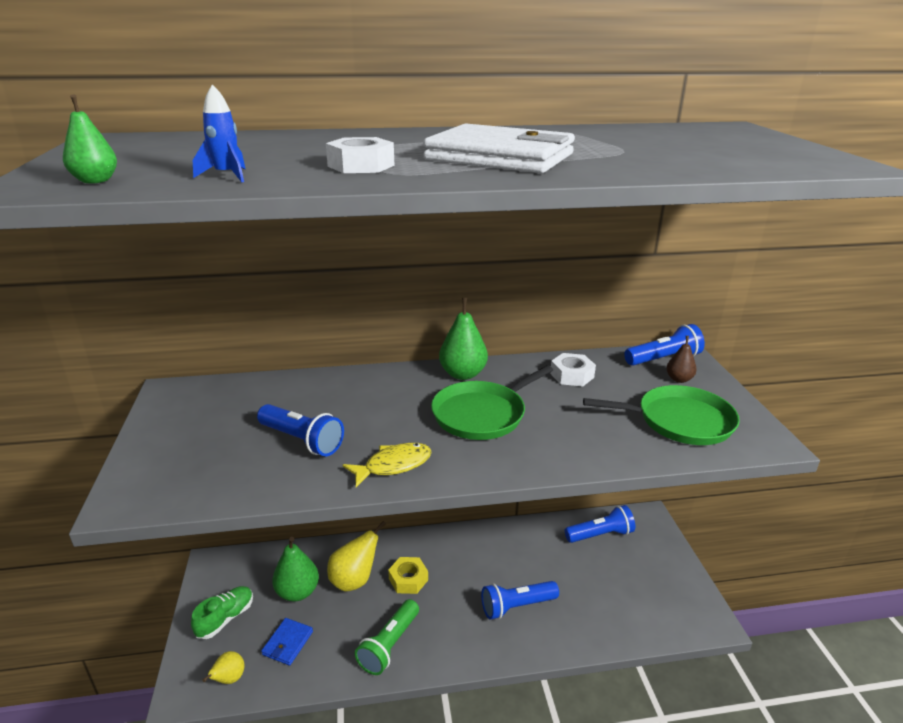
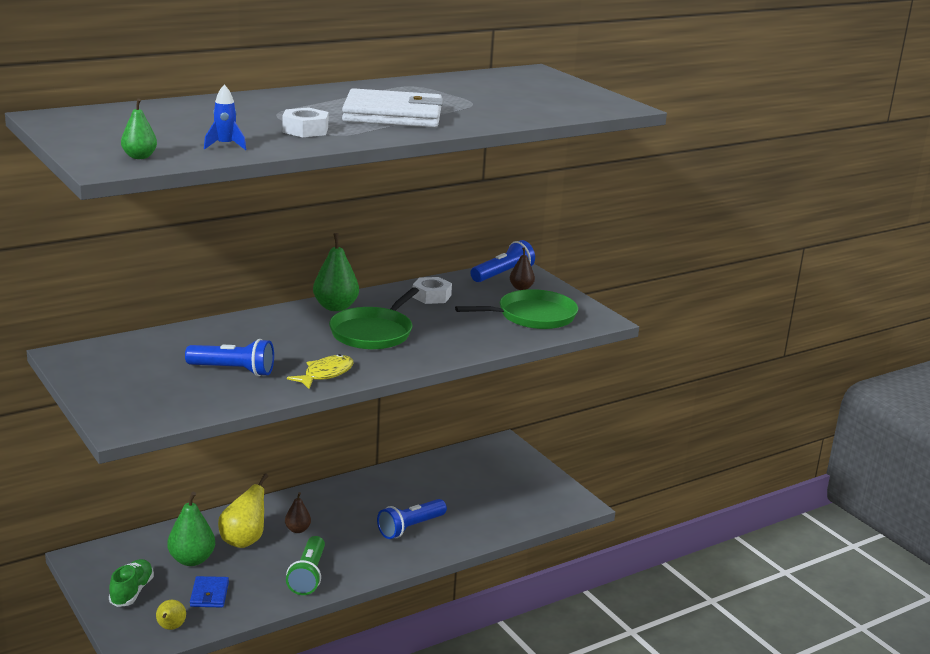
camera: 25 degrees left, 5 degrees down
yellow nut [388,557,428,594] -> brown pear [285,492,311,533]
blue flashlight [565,505,635,543] -> none

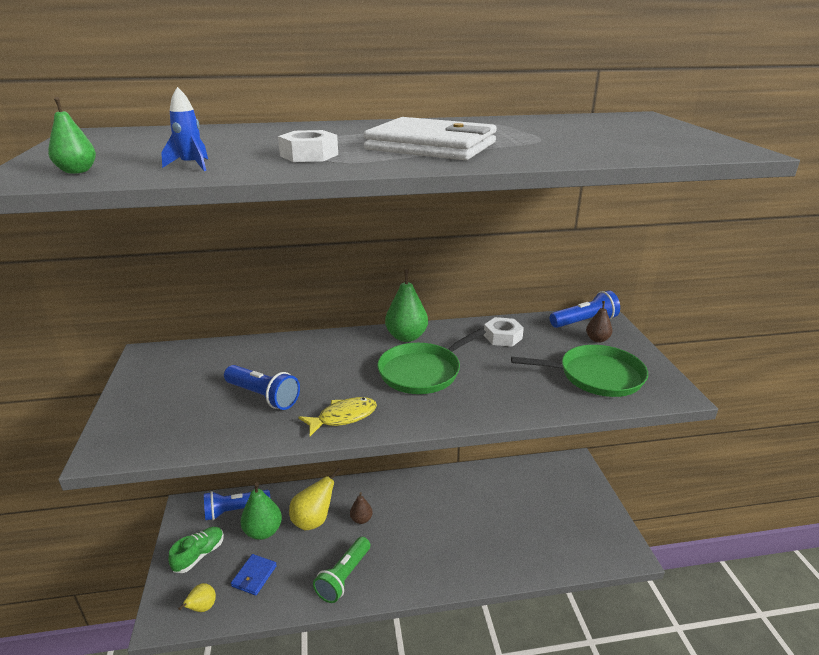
camera: 25 degrees right, 5 degrees up
blue flashlight [377,499,447,539] -> blue flashlight moved to [204,490,271,521]

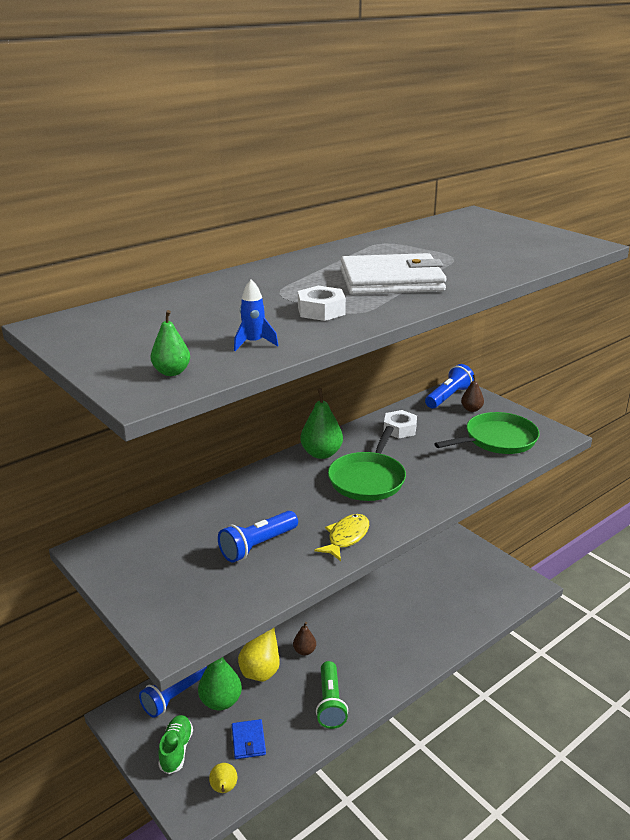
camera: 30 degrees left, 0 degrees up
blue flashlight [224,365,300,410] -> blue flashlight turned 135 degrees clockwise [218,511,298,563]

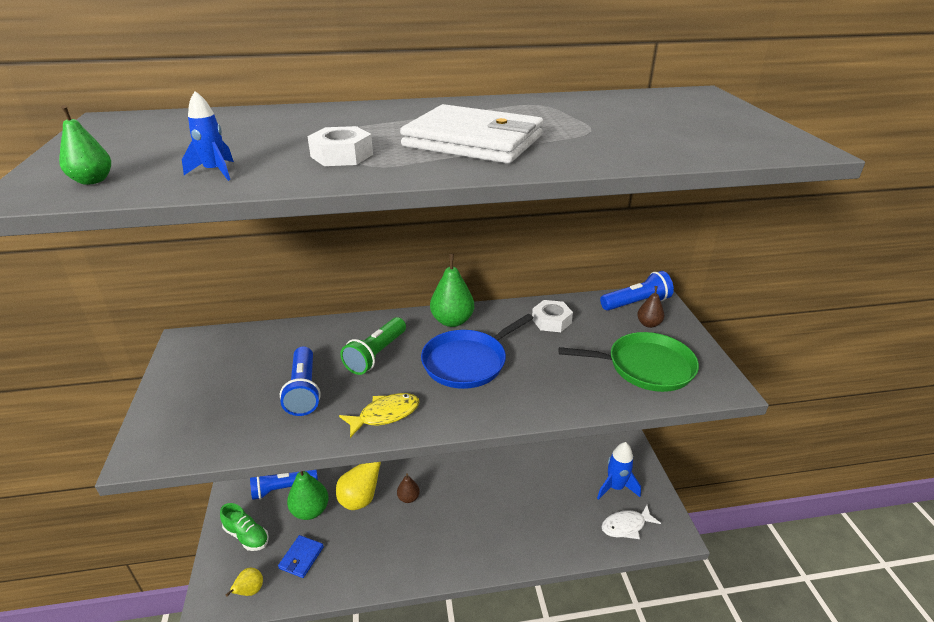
camera: 30 degrees right, 5 degrees up
green shoe [158,715,193,774] -> green shoe turned 90 degrees clockwise [220,503,269,551]
blue flashlight [218,511,298,563] -> blue flashlight turned 90 degrees counterclockwise [280,346,321,416]
green flashlight [316,661,348,729] -> green flashlight moved to [340,317,406,375]
green pan [328,426,406,501] -> blue pan [421,314,534,389]
none -> blue rocket [597,442,641,500]
none -> white fish [601,505,661,539]

